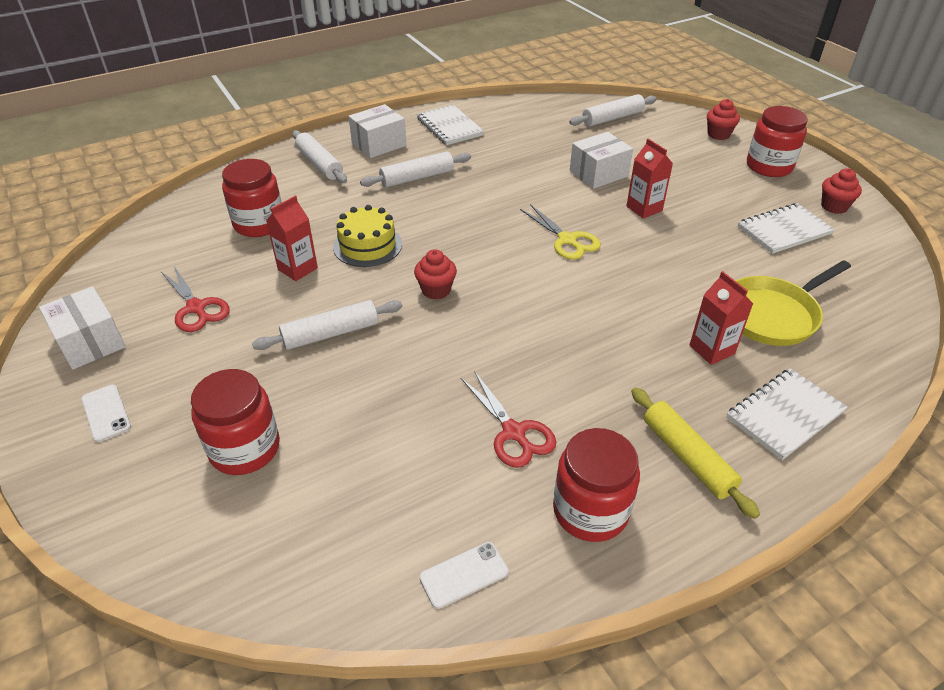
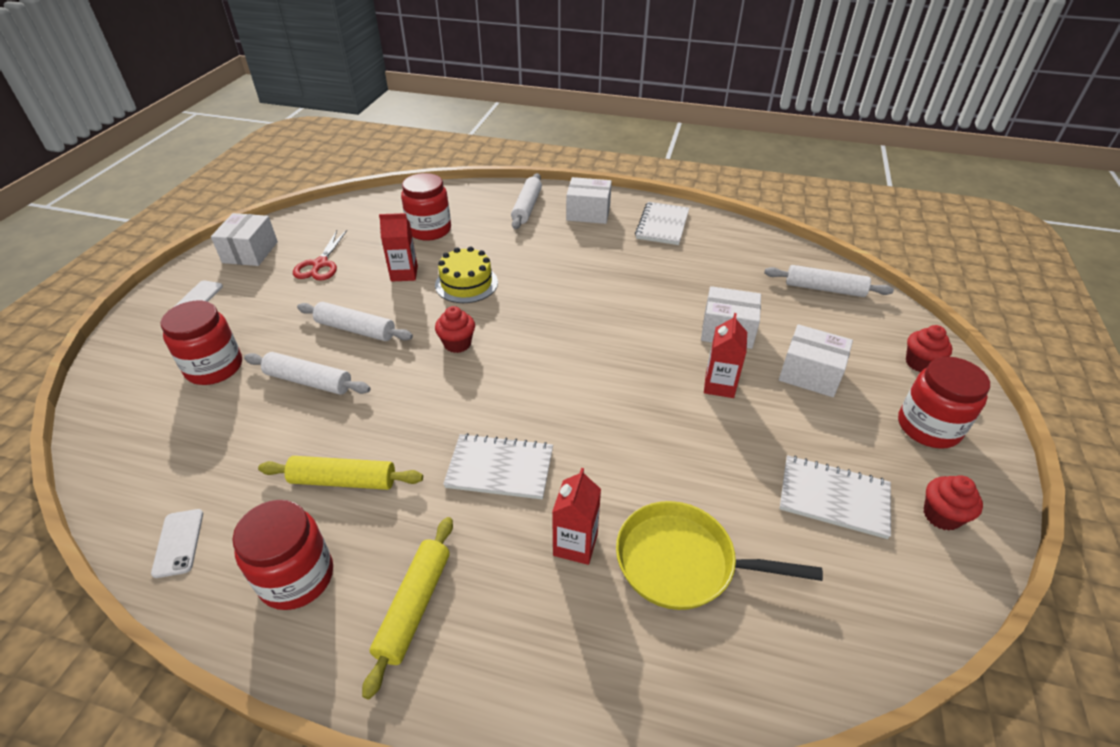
camera: 45 degrees right, 0 degrees up
white rolling pin [360,151,471,188] -> white rolling pin moved to [244,352,371,395]
white phone [419,542,509,609] -> white phone turned 60 degrees clockwise [151,509,203,578]
red scissors [461,371,556,468] -> yellow rolling pin [258,456,423,490]
yellow scissors [520,204,601,260] -> none
white notebook [727,368,847,460] -> white notebook moved to [443,433,553,499]
none -> white box [779,324,853,397]

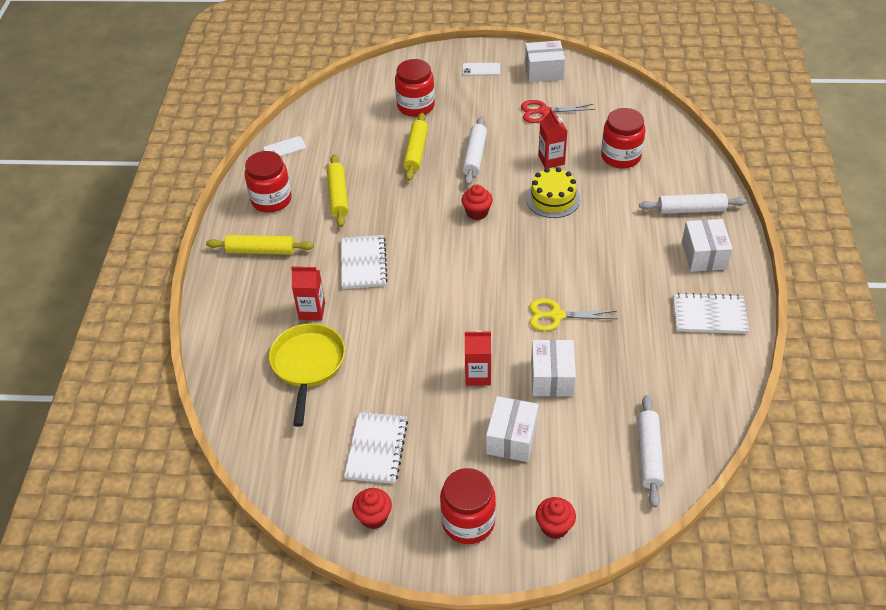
camera: 80 degrees right, 5 degrees up
white rolling pin [244,352,371,395] -> yellow rolling pin [403,113,428,181]
none -> yellow scissors [529,298,618,331]

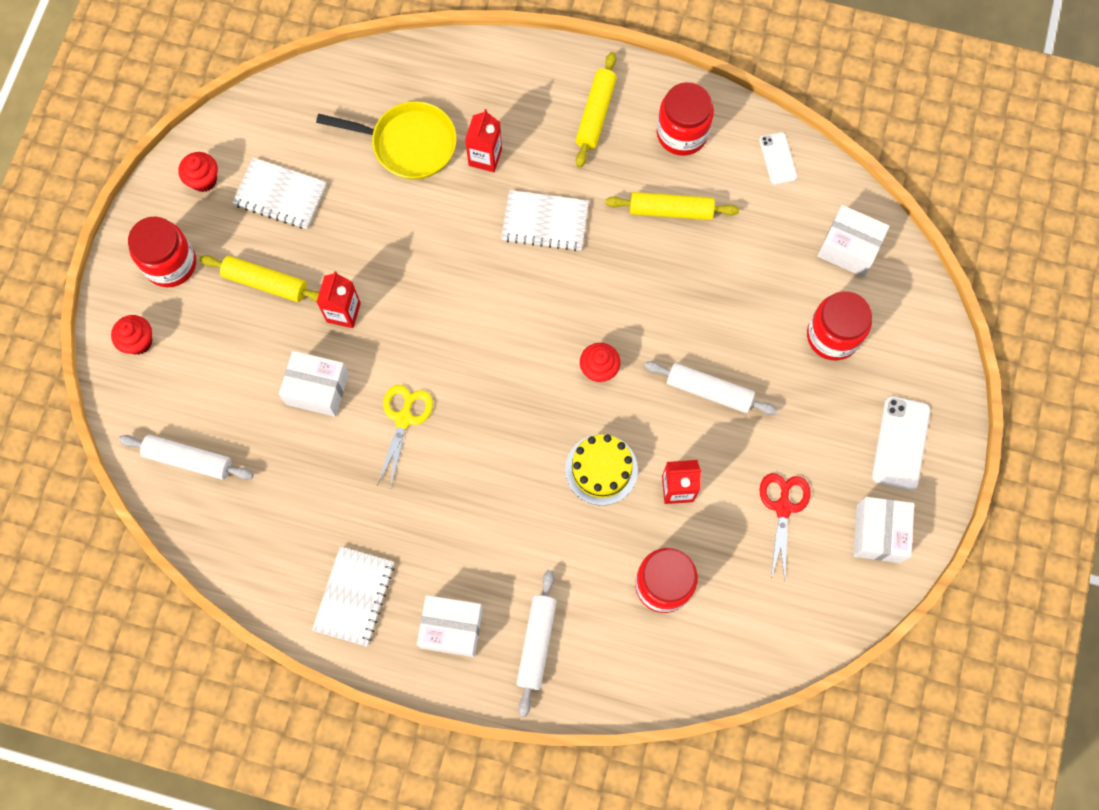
camera: 100 degrees right, 25 degrees up
yellow rolling pin [403,113,428,181] -> yellow rolling pin moved to [200,255,319,302]
white phone [462,63,500,76] -> white phone [872,396,930,490], size x1.59
white box [486,396,539,462] -> white box moved to [817,205,890,277]

